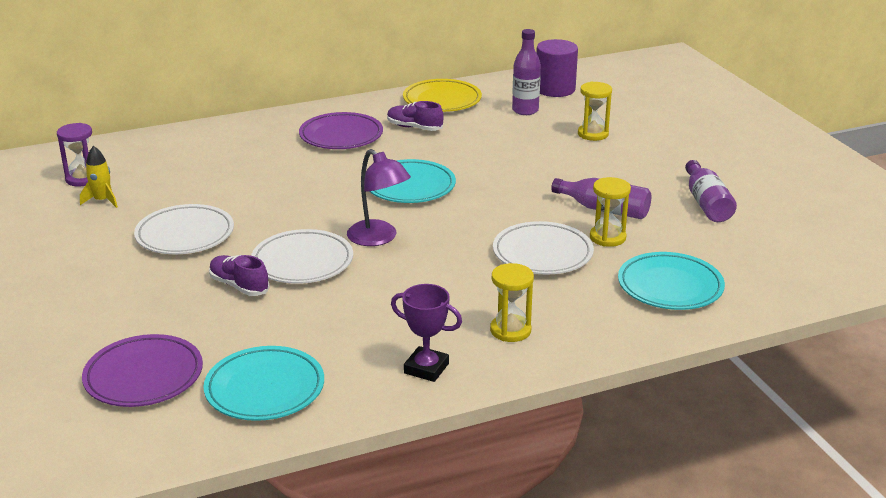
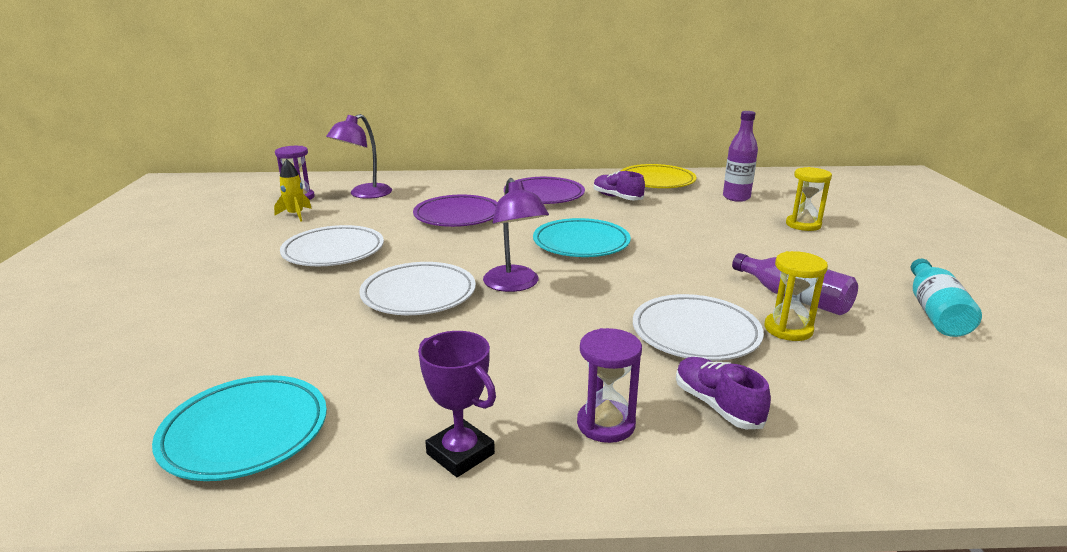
camera: 20 degrees right, 5 degrees down
purple plate [82,334,203,407] -> purple plate moved to [413,195,497,227]
purple shoe [209,255,270,296] -> purple shoe moved to [676,357,771,429]
yellow hourglass [490,263,534,342] -> purple hourglass [577,328,642,443]
purple cylinder [536,39,578,97] -> none
turquoise plate [618,252,725,310] -> none
purple bottle [685,160,737,222] -> turquoise bottle [911,259,982,337]
none -> purple lamp [326,114,392,199]

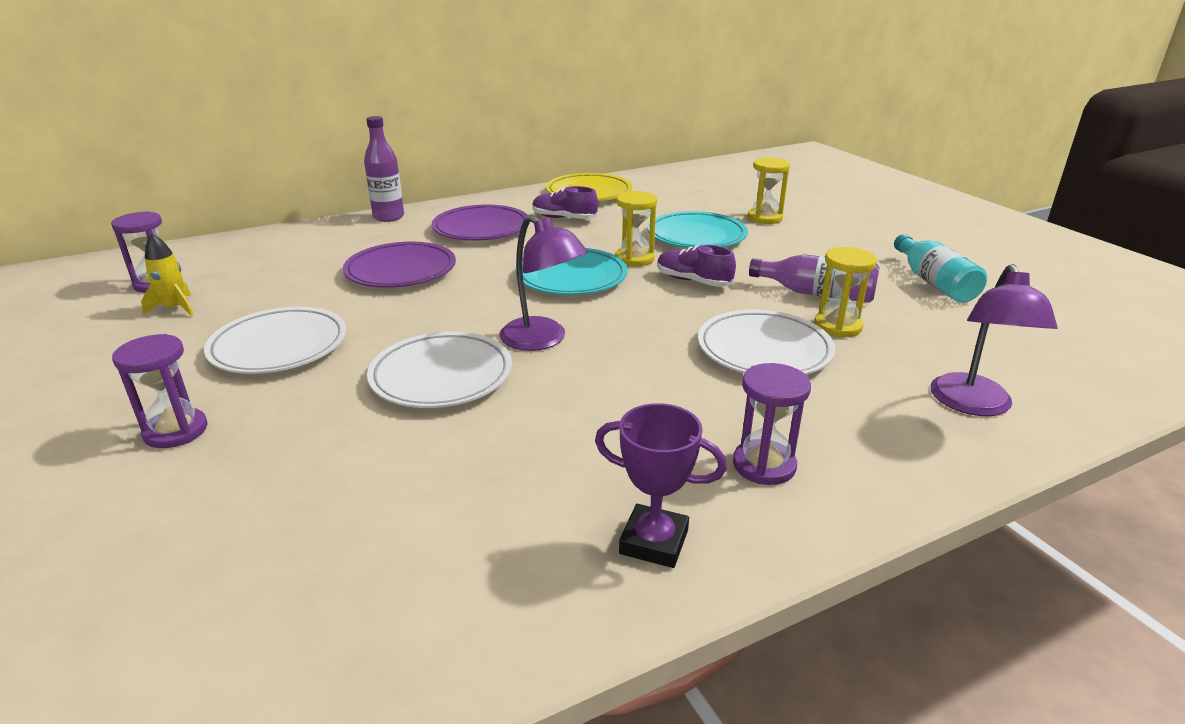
camera: 25 degrees left, 5 degrees up
turquoise plate [152,375,327,481] -> turquoise plate moved to [648,211,748,248]
purple lamp [326,114,392,199] -> purple lamp moved to [930,264,1058,416]
purple shoe [676,357,771,429] -> purple shoe moved to [657,245,736,287]
purple bottle [723,111,758,202] -> purple bottle moved to [364,116,404,222]
none -> purple hourglass [112,334,208,448]
none -> yellow hourglass [615,191,657,266]

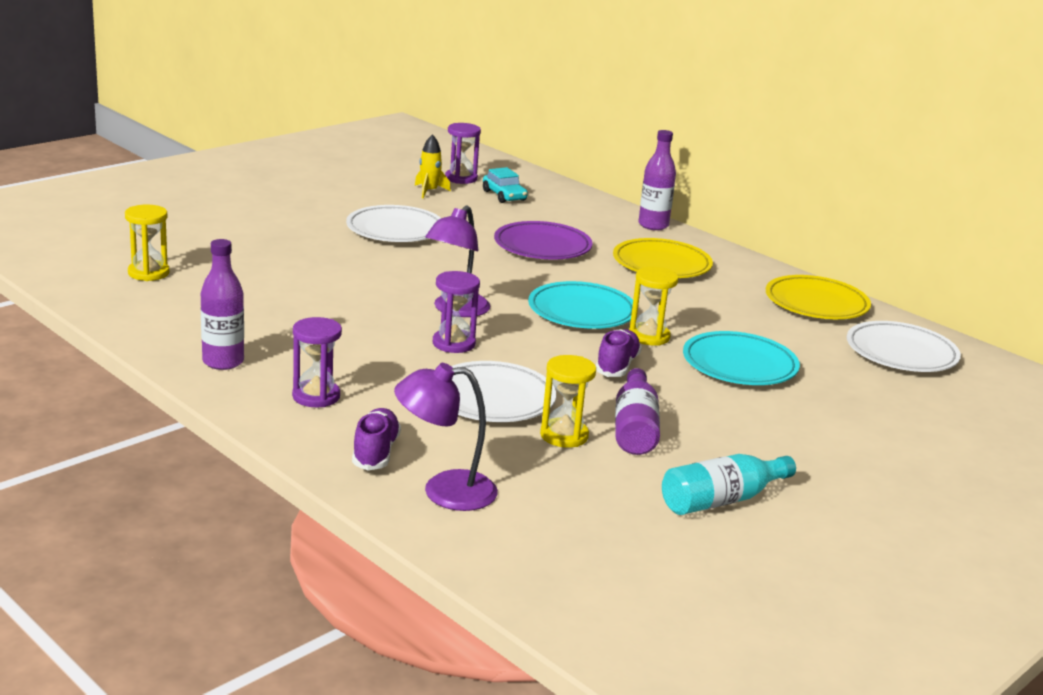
camera: 70 degrees right, 5 degrees down
purple hourglass [112,334,208,448] -> purple hourglass moved to [433,271,480,353]
white plate [367,332,512,408] -> white plate moved to [847,321,961,372]
purple plate [432,205,528,241] -> yellow plate [613,238,713,278]
purple shoe [532,186,598,219] -> purple shoe moved to [352,408,401,471]
purple trophy [595,403,727,568] -> purple bottle [201,239,244,370]
yellow hourglass [748,157,790,224] -> yellow hourglass moved to [125,205,170,281]
none -> turquoise car [483,167,528,203]

